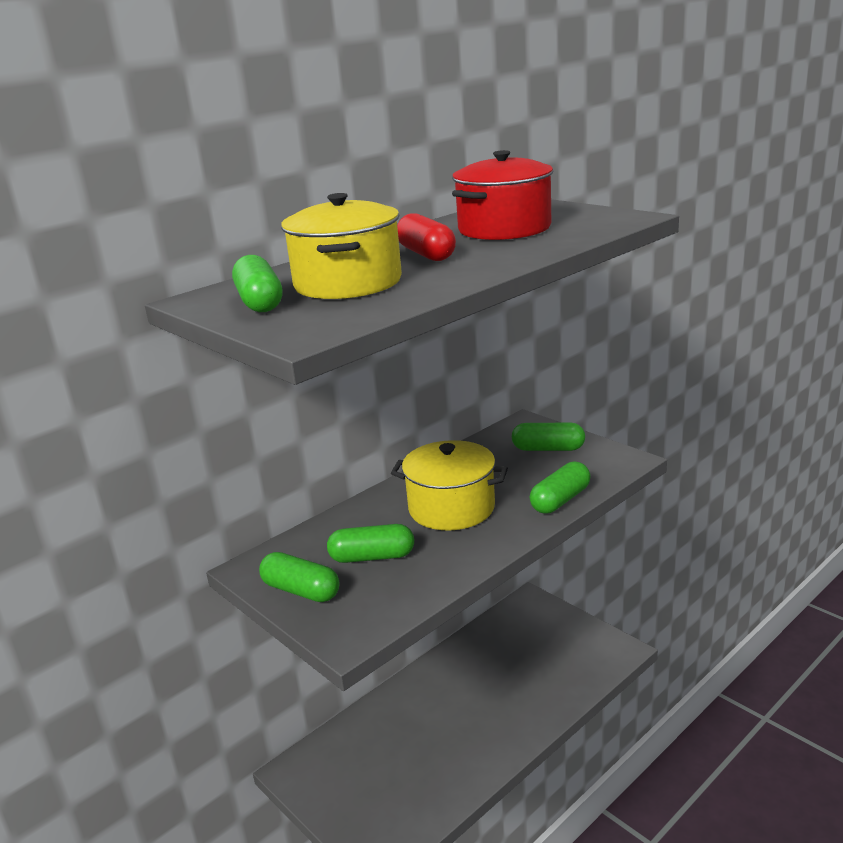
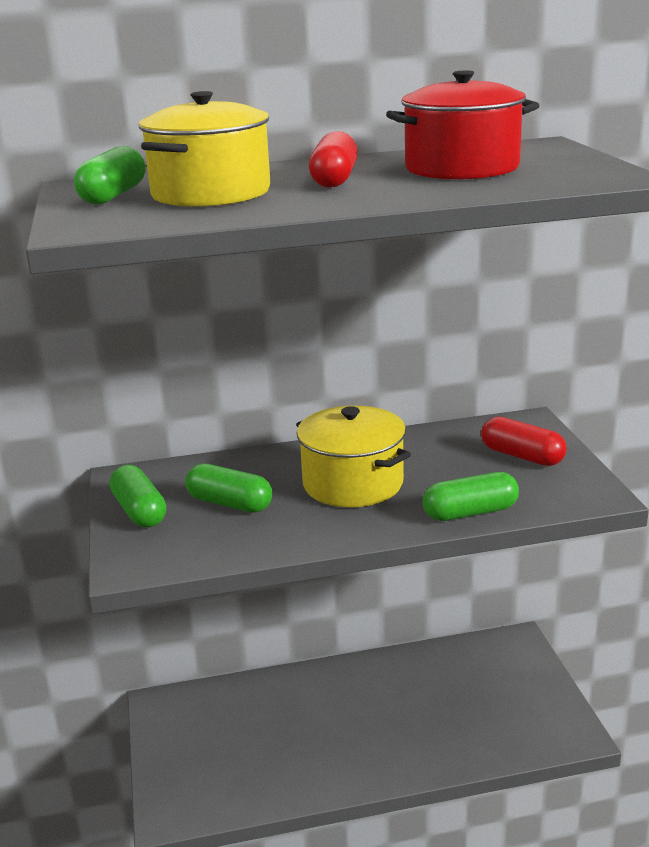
camera: 30 degrees right, 0 degrees up
green capsule [512,423,585,451] -> red capsule [481,416,566,466]

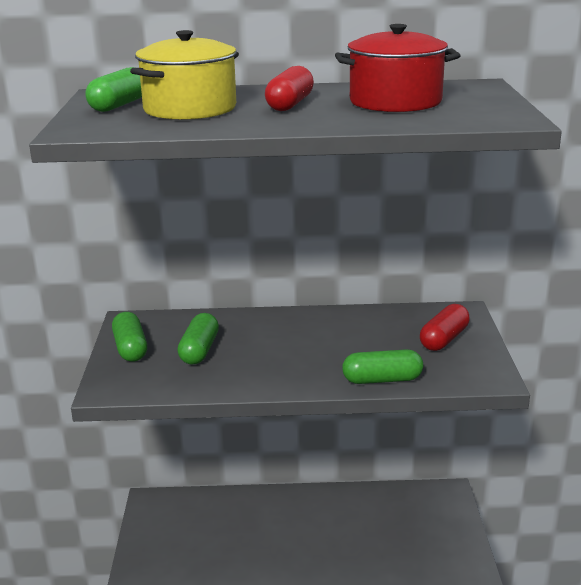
camera: 10 degrees right, 0 degrees up
green capsule [185,464,272,513] -> green capsule turned 60 degrees clockwise [177,313,219,364]
yellow pot [296,406,411,507] -> none
red capsule [481,416,566,466] -> red capsule turned 75 degrees clockwise [420,304,470,351]

